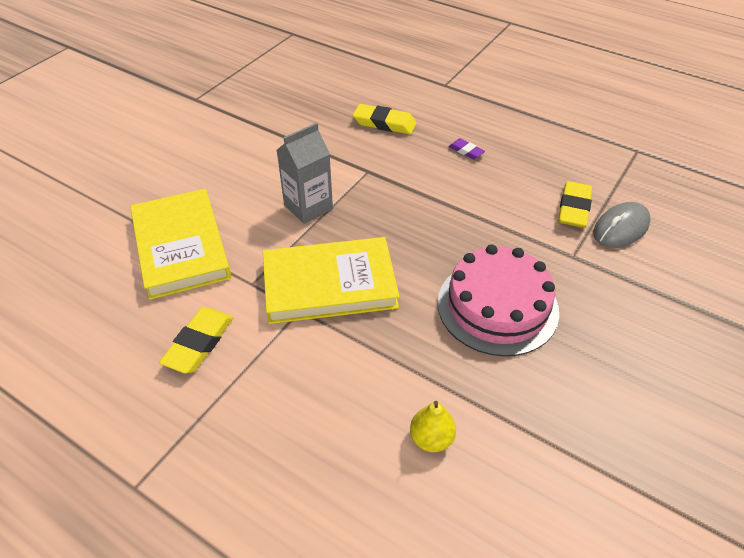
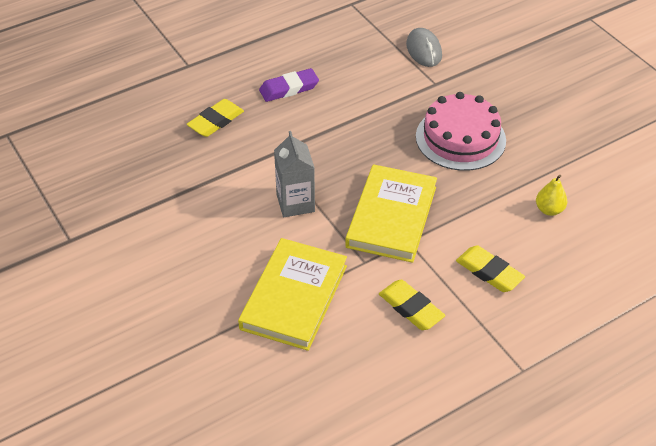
camera: 65 degrees left, 0 degrees up
yellow book [130,189,231,300] -> yellow book turned 75 degrees counterclockwise [238,238,347,351]
purple eraser [449,138,485,159] -> purple eraser [259,68,319,102], size x1.77
yellow eraser [558,181,592,228] -> yellow eraser moved to [456,245,525,292]

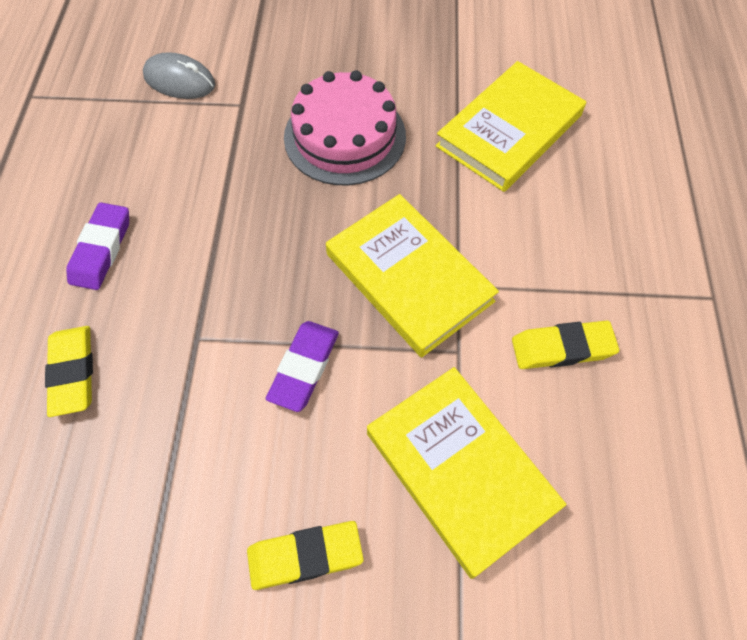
camera: 55 degrees left, 15 degrees up
grey carton [274,131,315,217] -> purple eraser [266,321,339,412]
yellow eraser [456,245,525,292] -> yellow eraser moved to [247,521,364,590]
yellow pear [536,175,567,216] -> yellow book [435,61,586,192]

